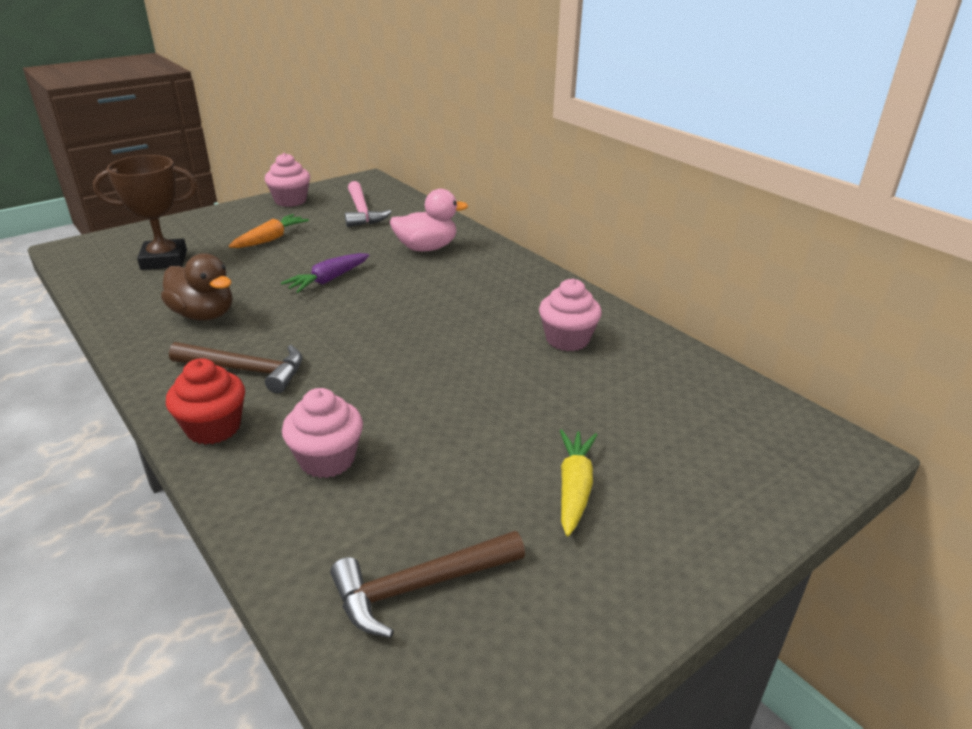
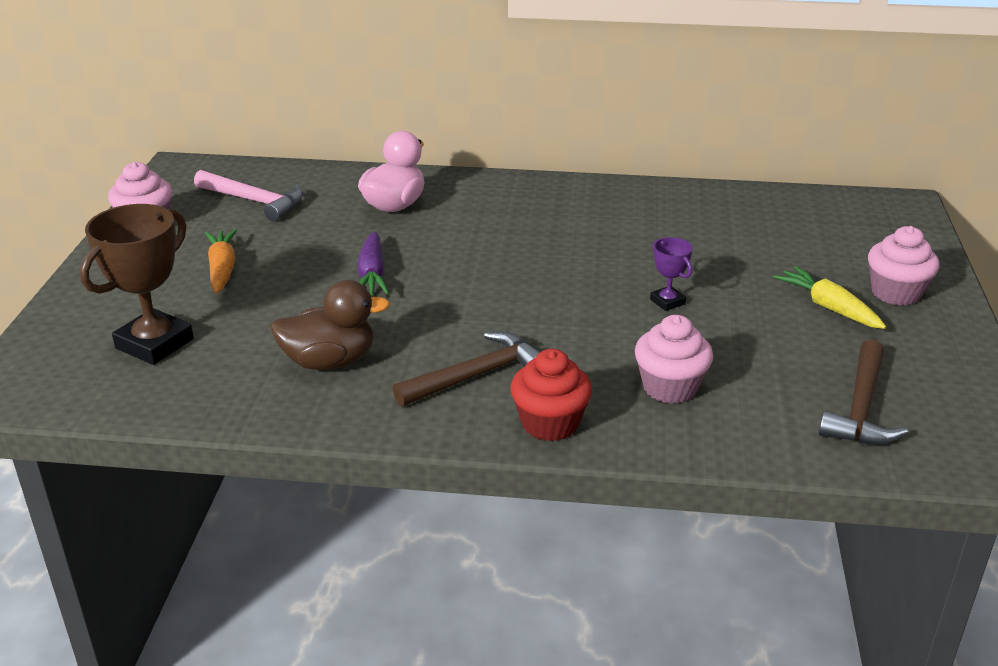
camera: 45 degrees left, 0 degrees up
pink cupcake [539,279,602,351] -> pink cupcake moved to [868,226,939,306]
none -> purple trophy [650,237,693,311]

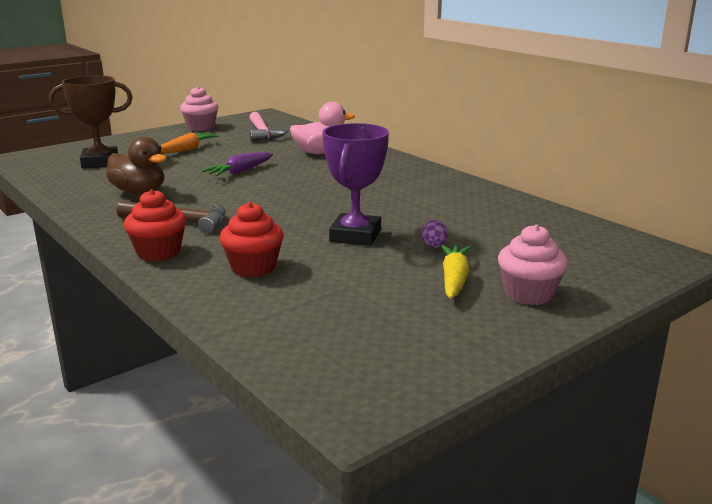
camera: 45 degrees right, 10 degrees down
pink cupcake [635,315,713,404] -> red cupcake [220,202,283,277]
purple trophy [650,237,693,311] -> purple trophy [322,123,389,246], size x2.03
brown hammer [819,339,908,445] -> none
none -> purple egg [422,220,448,248]

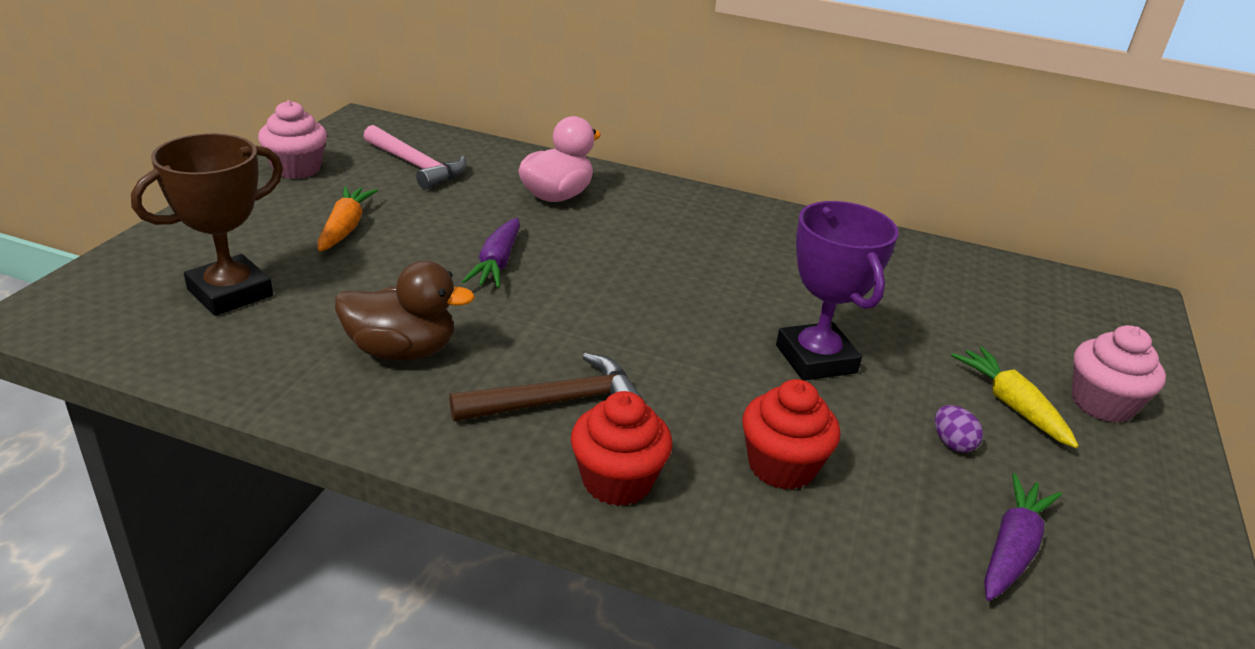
camera: 35 degrees left, 10 degrees up
purple egg [422,220,448,248] -> purple egg moved to [935,405,983,453]
none -> purple carrot [984,473,1062,601]

